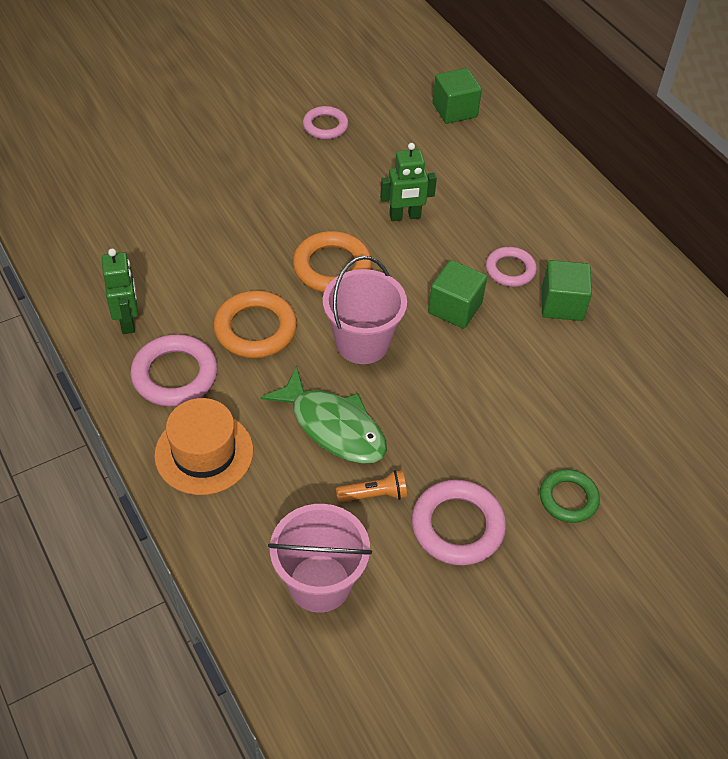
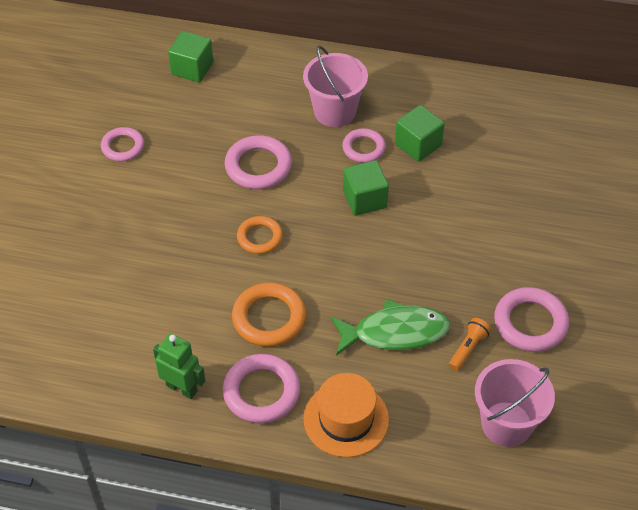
camera: 45 degrees left, 0 degrees up
orange ring [293,231,372,292] -> orange ring [237,216,283,254], size x0.65
pink bucket [323,256,407,364] -> pink bucket moved to [303,46,368,127]
green robot [380,143,437,221] -> pink ring [224,135,292,189]
green ring [540,469,600,523] -> none

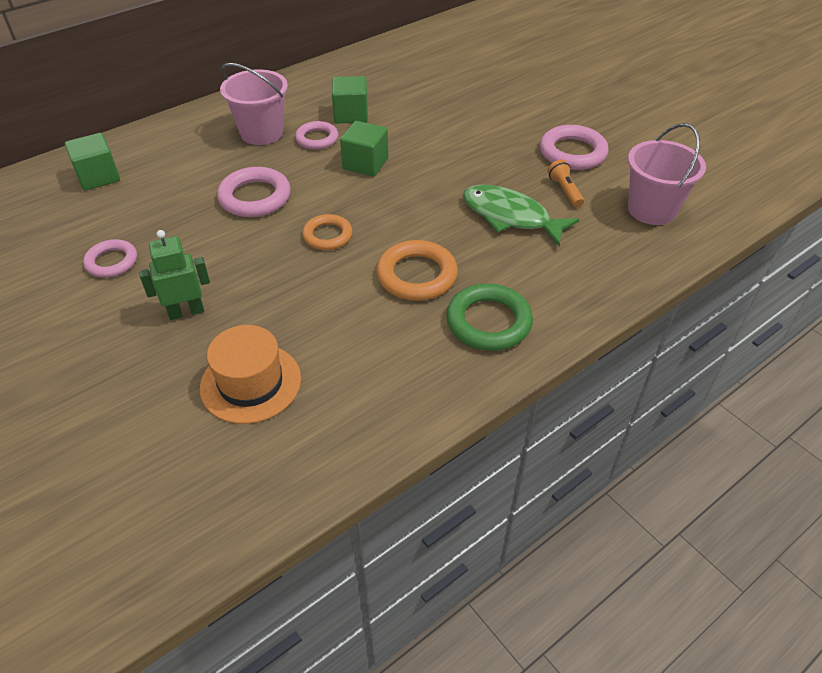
camera: 50 degrees left, 5 degrees down
green robot [153,333,205,399] -> green robot moved to [139,230,210,320]
pink ring [223,354,300,423] -> green ring [446,284,533,351]
orange hat [304,373,389,458] -> orange hat moved to [200,325,301,424]
green fish [331,299,450,356] -> green fish turned 90 degrees counterclockwise [463,185,579,246]

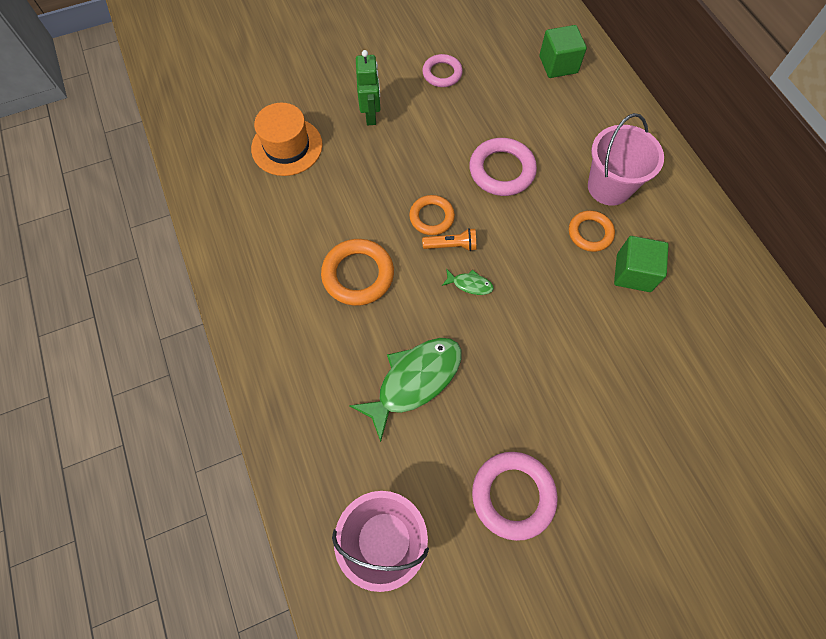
camera: 105 degrees right, 20 degrees up
pink ring [295,121,338,150] -> orange ring [569,211,615,252]
green cube [340,121,388,176] -> none
green ring [446,284,533,351] -> none
orange flashlight [547,160,584,207] -> orange flashlight moved to [422,228,476,251]
none -> green fish [442,269,494,295]

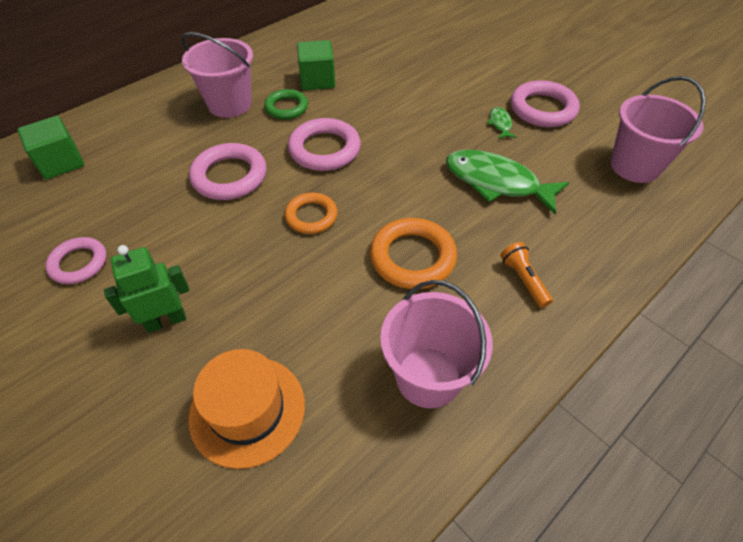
camera: 110 degrees left, 15 degrees down
orange flashlight [422,228,476,251] -> orange flashlight moved to [500,242,553,308]
green fish [442,269,494,295] -> green fish moved to [487,107,517,139]
orange ring [569,211,615,252] -> green ring [264,89,308,120]
none -> pink ring [288,118,361,171]
none -> pink bucket [380,280,493,408]

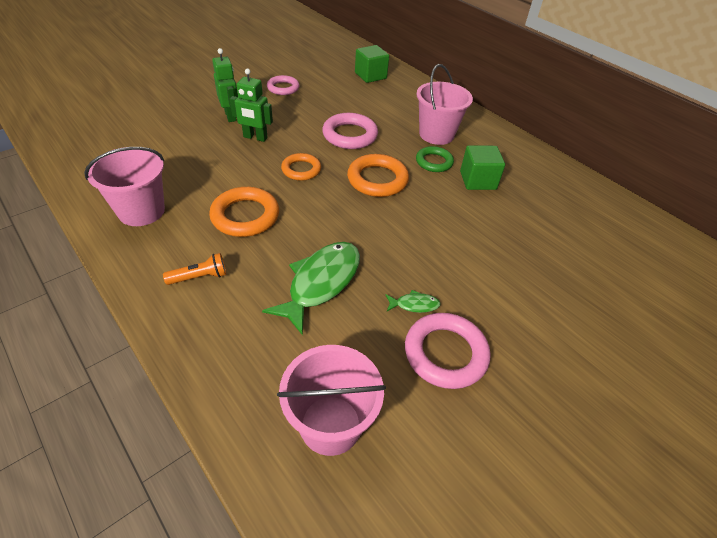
camera: 90 degrees right, 5 degrees down
orange hat [189,349,305,469] -> none
pink ring [288,118,361,171] -> orange ring [347,154,409,197]
none -> green robot [230,69,273,142]

